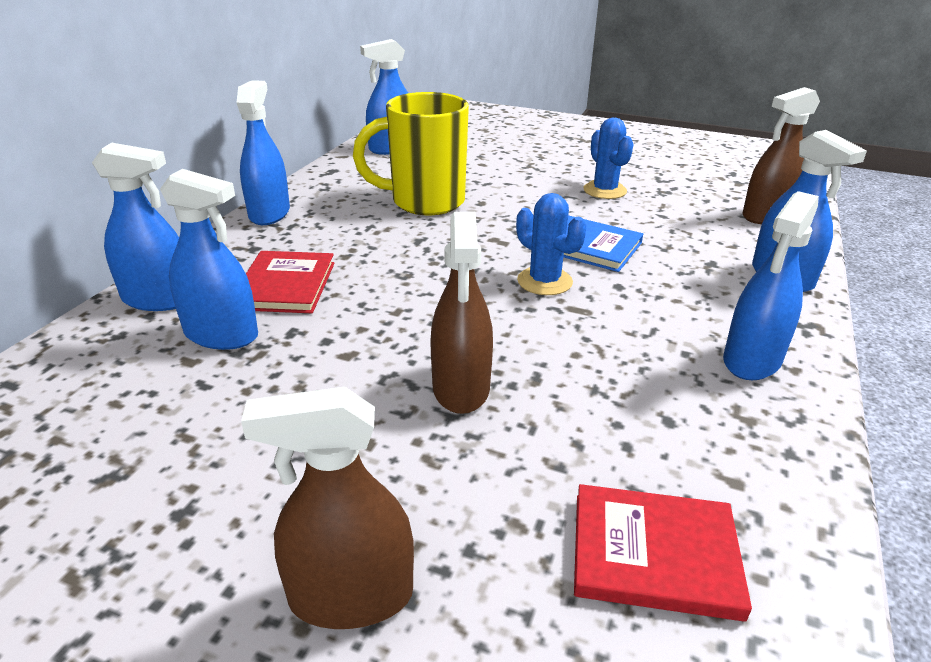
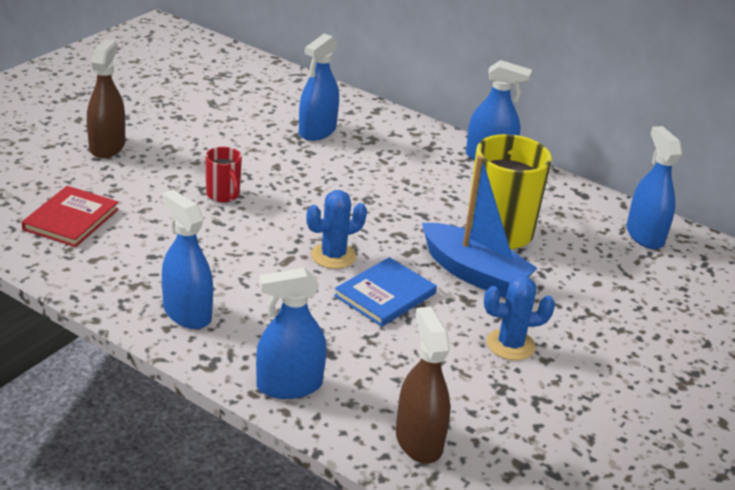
camera: 100 degrees right, 0 degrees up
blue spray bottle [92,143,179,311] -> none
red book [246,251,335,313] -> none
brown spray bottle [430,212,493,414] -> red mug [205,147,242,203]
none -> blue boat [422,155,537,298]

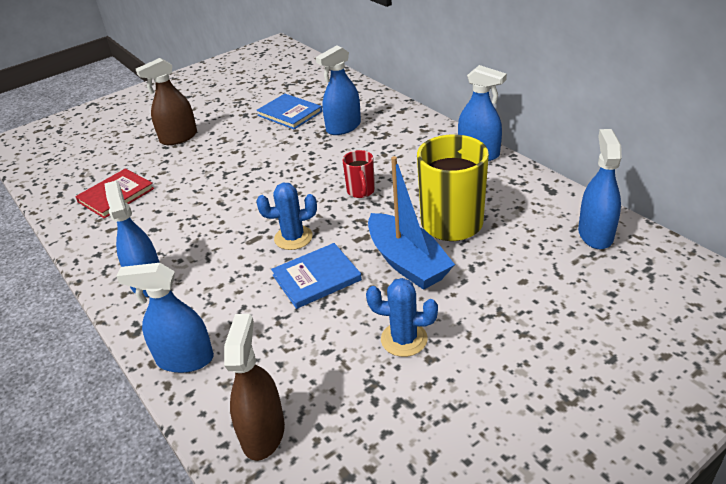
camera: 25 degrees right, 5 degrees up
brown spray bottle [87,39,125,158] -> brown spray bottle turned 150 degrees counterclockwise [136,58,197,145]
red mug [205,147,242,203] -> red mug moved to [342,150,375,198]
none -> blue book [256,94,322,129]

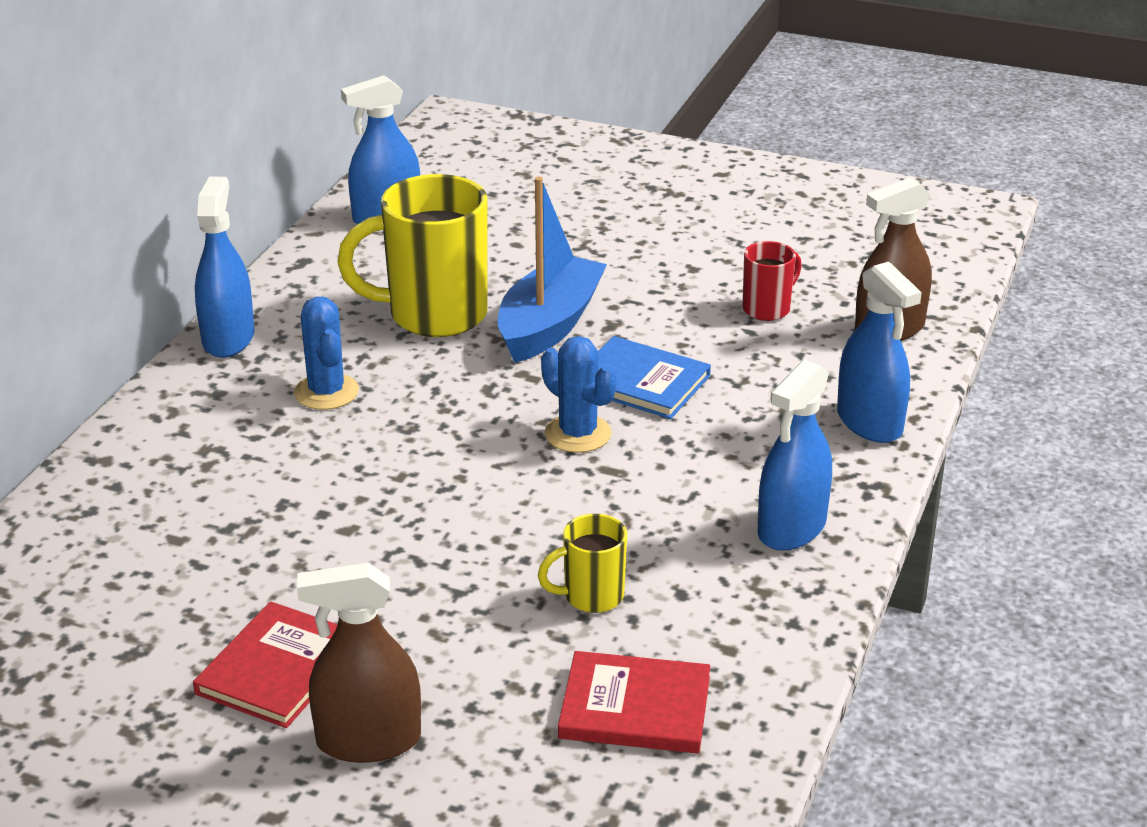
camera: 125 degrees left, 5 degrees down
brown spray bottle [136,58,197,145] -> brown spray bottle turned 150 degrees clockwise [297,563,421,763]
blue book [256,94,322,129] -> none
blue spray bottle [316,45,361,135] -> none
red mug [342,150,375,198] -> red mug moved to [743,241,802,321]
blue cactus [366,278,438,357] -> blue cactus moved to [294,297,359,410]
none -> red book [193,601,338,728]
none -> yellow mug [538,514,627,613]

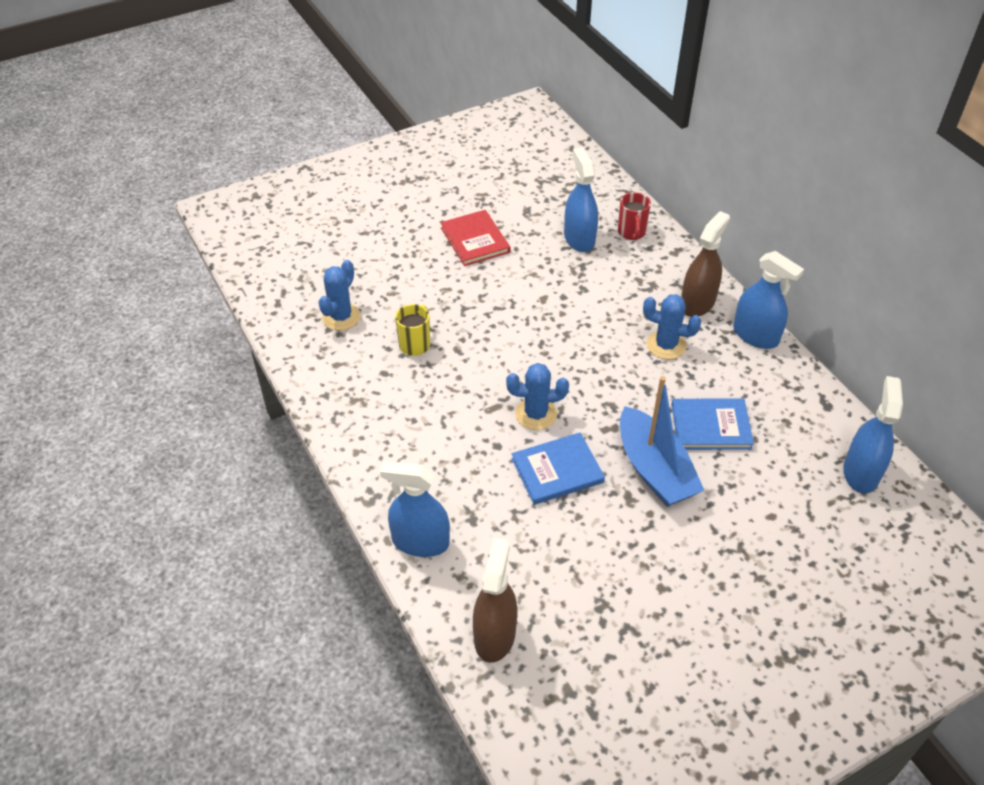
camera: 130 degrees right, 15 degrees up
brown spray bottle [297,563,421,763] -> brown spray bottle moved to [681,211,730,317]
yellow mug [338,174,488,337] -> blue book [671,399,754,450]
red book [558,651,710,753] -> blue cactus [318,260,361,331]
red mug [743,241,802,321] -> red mug moved to [618,192,651,240]
blue spray bottle [758,360,832,551] -> blue spray bottle moved to [564,148,598,252]

